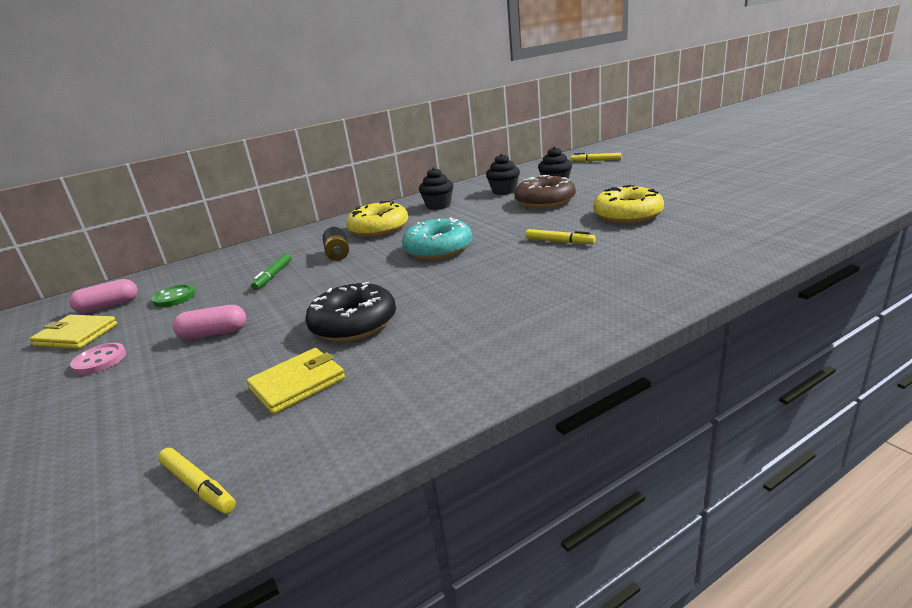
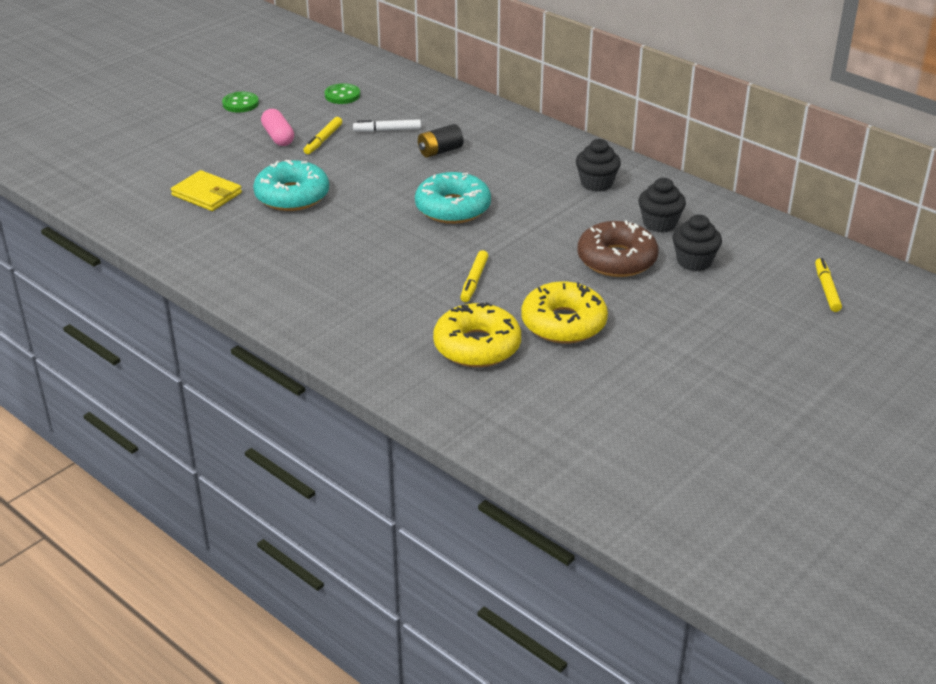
camera: 70 degrees right, 10 degrees up
yellow wallet [30,315,117,349] -> none
pink capsule [69,279,138,313] -> none
pink button [70,343,126,375] -> green button [222,92,259,113]
yellow marker [158,448,236,514] -> yellow marker moved to [304,117,342,154]
green marker [251,253,292,290] -> white marker [353,119,421,132]
black donut [305,282,396,342] -> turquoise donut [253,160,329,211]
yellow donut [346,201,408,237] -> yellow donut moved to [433,302,521,367]

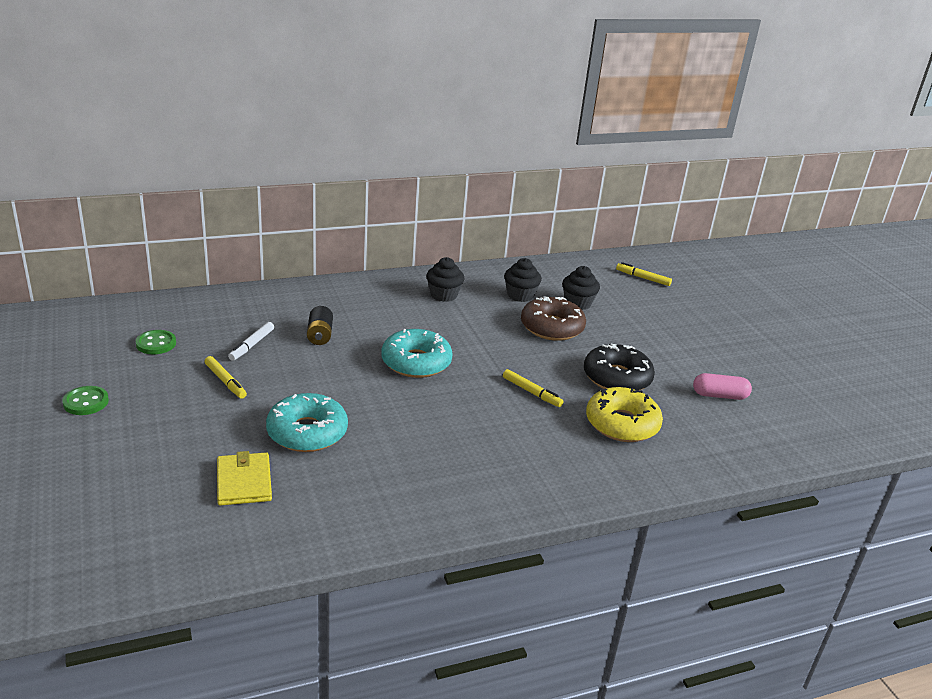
camera: 65 degrees left, 5 degrees down
yellow wallet [171,170,242,211] -> yellow wallet turned 75 degrees counterclockwise [217,451,272,506]
pink capsule [261,109,294,146] -> pink capsule moved to [693,373,752,400]
yellow donut [521,282,608,343] -> black donut [584,344,655,390]

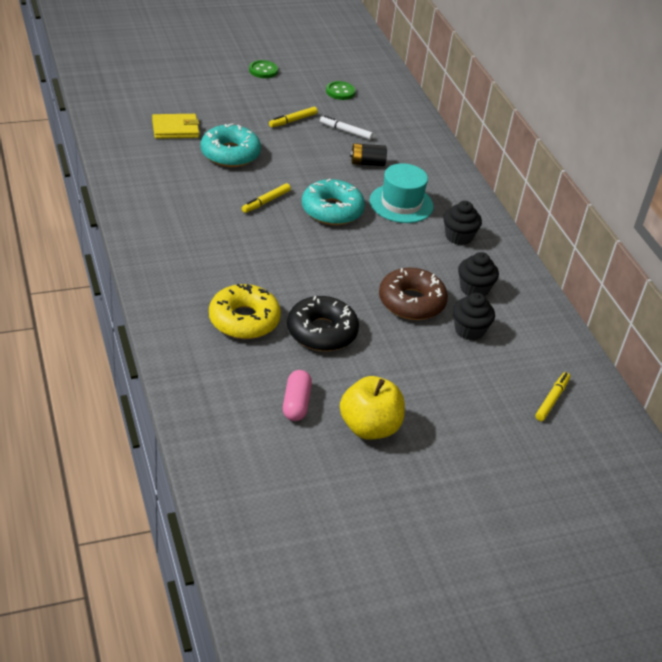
camera: 90 degrees right, 10 degrees up
yellow marker [503,369,563,407] -> yellow marker moved to [242,183,291,213]
none -> yellow apple [340,376,405,440]
none -> turquoise hat [370,163,434,223]

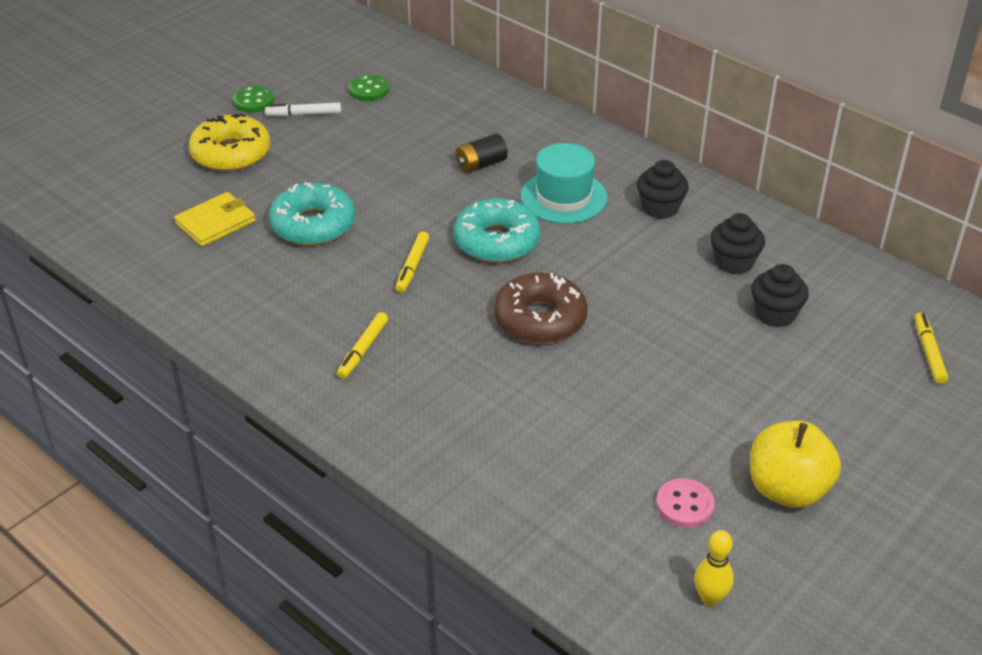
camera: 25 degrees left, 0 degrees up
yellow donut [209,284,281,339] -> yellow donut moved to [189,114,270,172]
yellow marker [269,107,318,127] -> yellow marker moved to [337,312,388,379]
pink capsule [283,370,312,421] -> pink button [656,478,715,528]
black donut [287,296,359,351] -> none
white marker [320,115,373,140] -> white marker moved to [265,102,341,116]
brown donut [379,268,448,320] -> brown donut moved to [494,272,588,344]
none -> yellow bowling pin [694,530,734,606]

